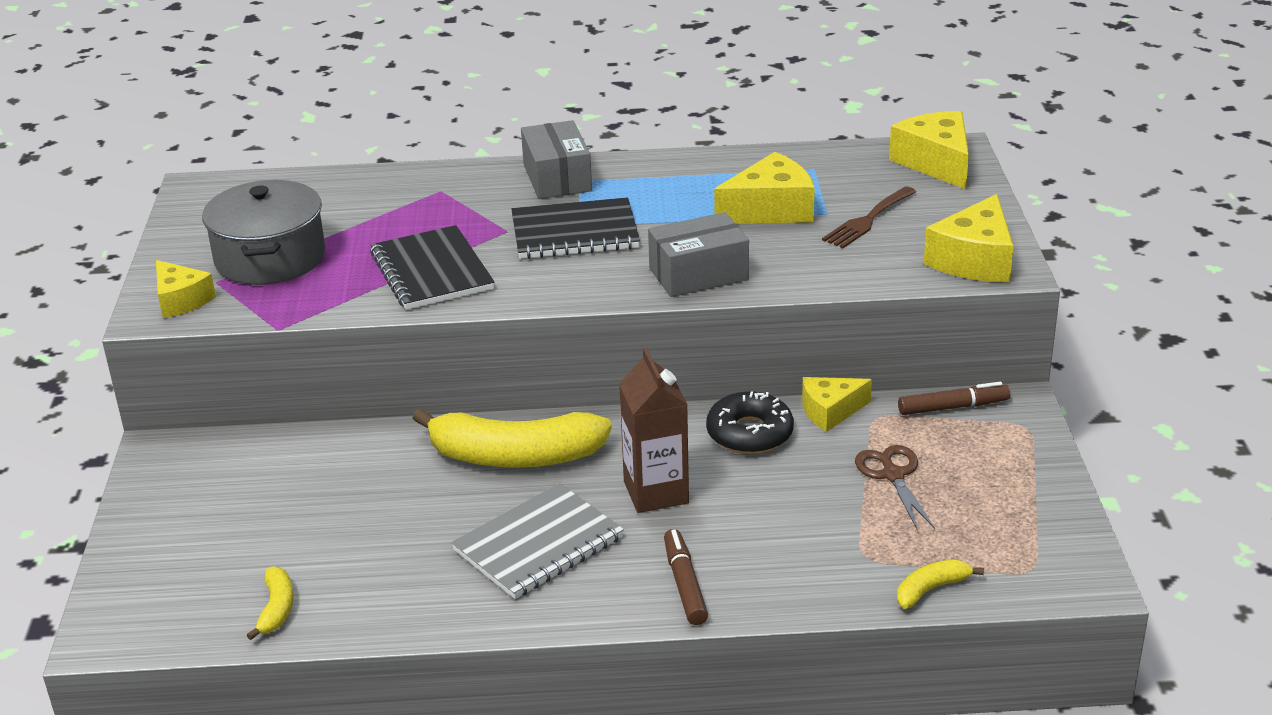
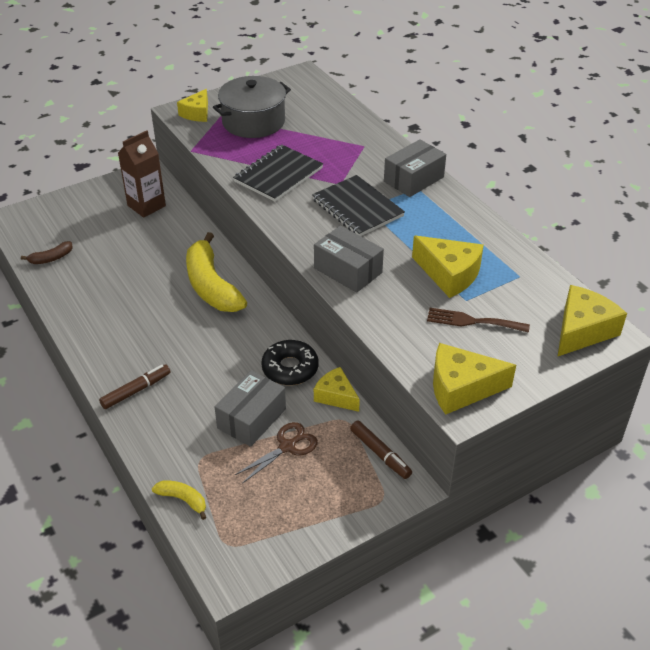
camera: 60 degrees right, 10 degrees up
yellow banana [246,566,294,640] -> brown banana [21,241,73,264]
grey notebook [451,483,624,599] -> none
brown carton [619,348,689,513] -> brown carton moved to [118,131,166,218]
none -> grey box [215,370,286,447]

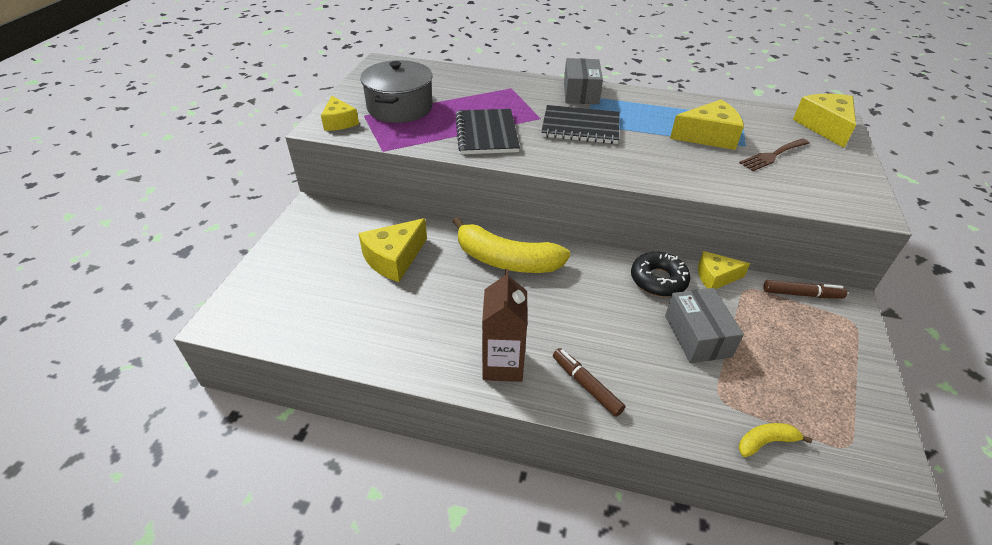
camera: 45 degrees left, 0 degrees up
brown banana [21,241,73,264] -> none
brown marker [99,364,170,409] -> brown marker turned 45 degrees counterclockwise [553,348,625,417]
brown carton [118,131,166,218] -> brown carton moved to [482,269,527,382]
brown scissors [235,422,318,484] -> none
grey box [314,226,384,293] -> none
yellow cheese [433,343,516,415] -> yellow cheese moved to [358,218,427,282]

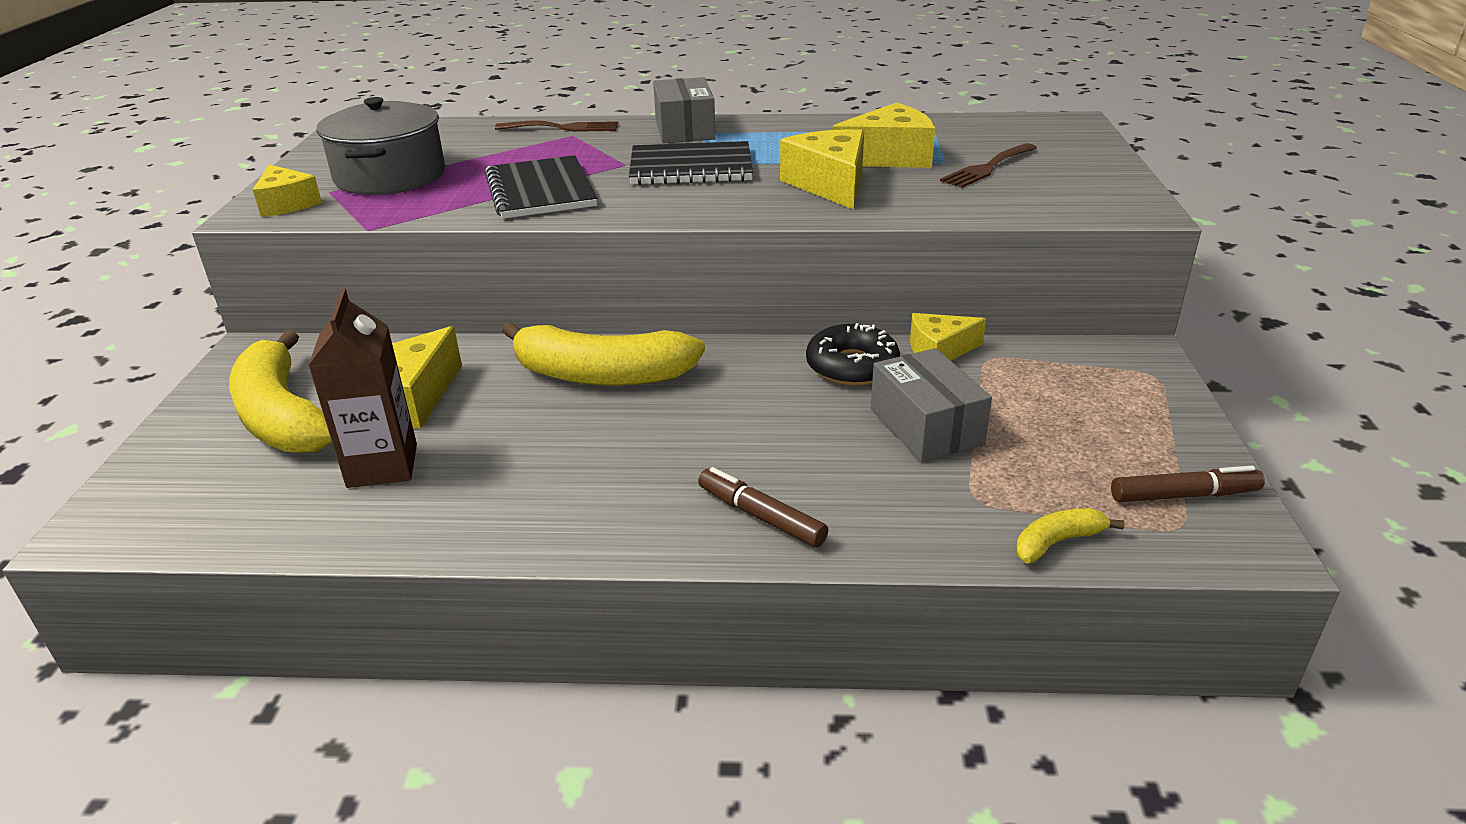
camera: 10 degrees left, 10 degrees down
brown carton [482,269,527,382] -> brown carton moved to [308,288,417,488]
brown marker [763,280,847,299] -> brown marker moved to [1111,466,1265,502]
yellow cheese [793,94,856,148] -> yellow cheese moved to [780,129,864,210]
none -> yellow banana [229,330,332,453]
none -> brown fork [495,120,618,132]

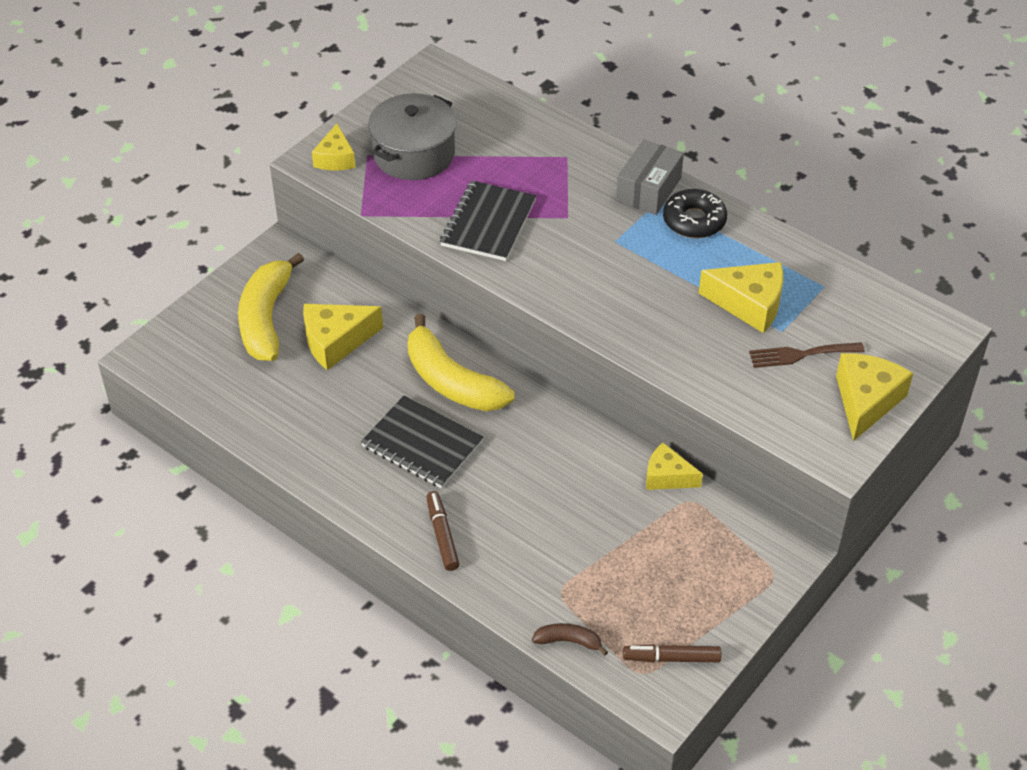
camera: 35 degrees right, 15 degrees up
brown carton [308,288,417,488] -> none
brown fork [495,120,618,132] -> none
black notebook [629,141,753,185] -> black notebook moved to [361,396,483,488]
yellow cheese [780,129,864,210] -> yellow cheese moved to [836,353,913,441]
black donut [806,323,900,386] -> black donut moved to [663,189,727,238]
grey box [871,348,992,462] -> none
yellow banana [1016,508,1125,563] -> brown banana [532,623,608,656]
brown marker [1111,466,1265,502] -> brown marker turned 150 degrees clockwise [623,644,721,662]

